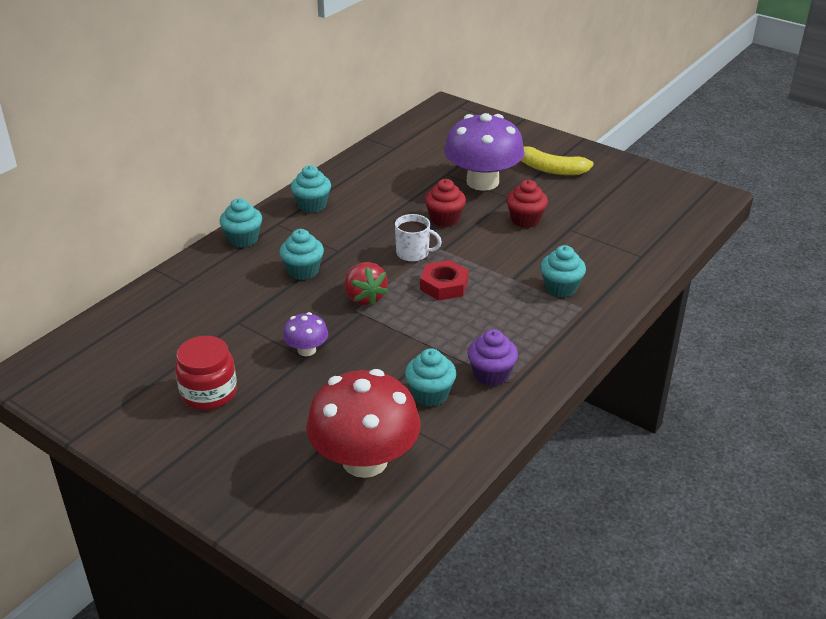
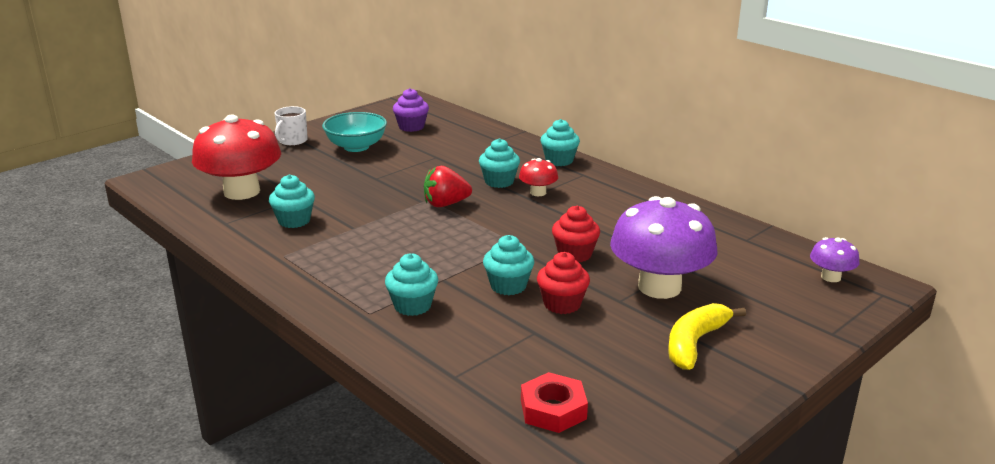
camera: 100 degrees right, 10 degrees down
red jar [175,336,237,410] -> turquoise bowl [322,112,387,152]
purple mushroom [283,312,328,356] -> purple mushroom moved to [810,237,859,282]
turquoise cupcake [291,165,331,213] -> turquoise cupcake moved to [483,235,534,295]
white mug [395,214,442,262] -> white mug moved to [275,106,308,146]
red nut [420,260,469,301] -> red nut moved to [521,372,588,433]
purple cupcake [468,329,518,386] -> purple cupcake moved to [393,88,429,132]
none -> red mushroom [519,158,558,196]

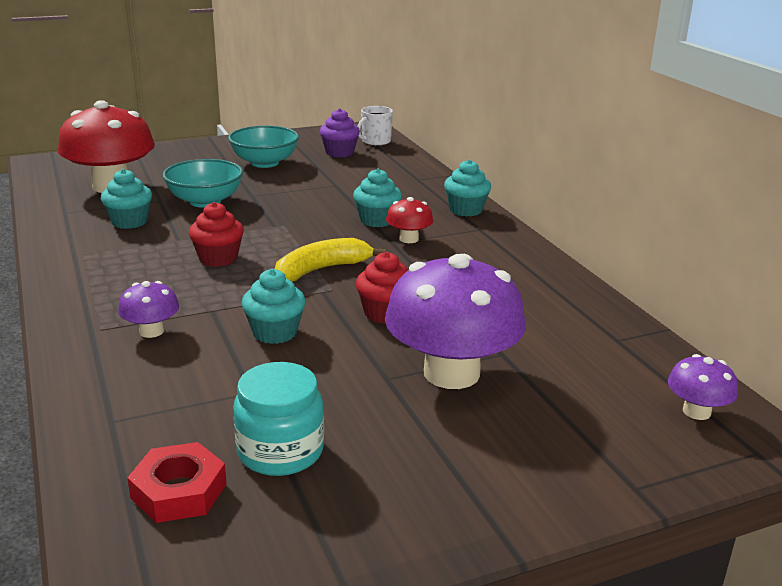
camera: 20 degrees right, 0 degrees up
white mug [275,106,308,146] -> white mug moved to [357,106,393,146]
turquoise cupcake [385,253,438,316] -> purple mushroom [118,281,179,338]
red strawberry [424,166,472,207] -> none
red cupcake [537,252,590,314] -> red cupcake moved to [189,202,244,267]
yellow banana [668,303,746,370] -> yellow banana moved to [275,238,387,282]
none -> turquoise bowl [163,159,243,208]
none -> turquoise jar [233,362,324,476]

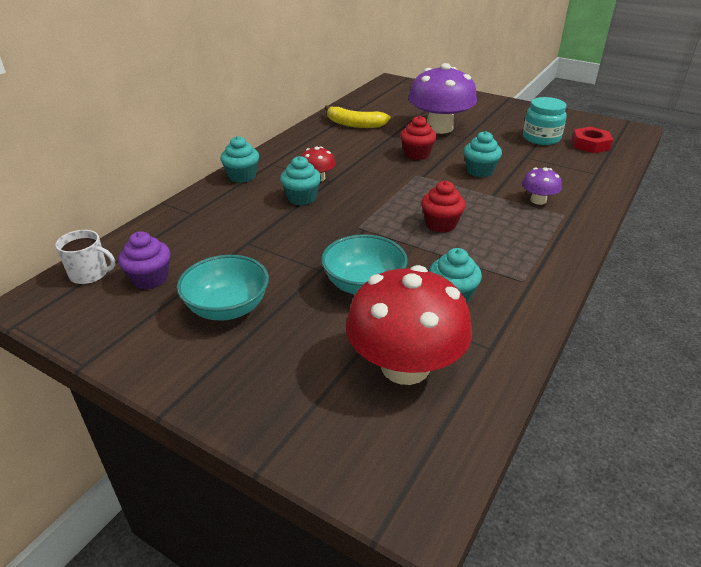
camera: 125 degrees left, 10 degrees up
yellow banana [275,238,387,282] -> yellow banana moved to [324,105,390,128]
purple mushroom [668,354,738,420] -> none

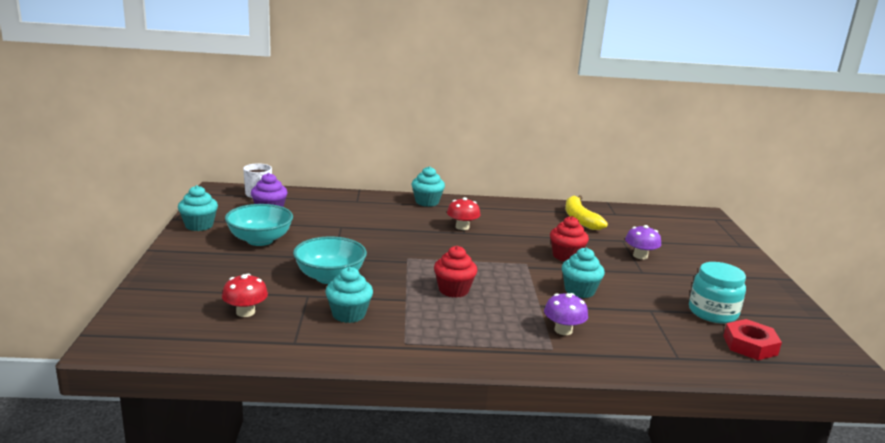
camera: 55 degrees right, 15 degrees down
turquoise cupcake [280,156,321,205] -> turquoise cupcake moved to [178,185,218,231]
red mushroom [346,265,472,385] -> red mushroom [222,274,268,317], size x0.46
purple mushroom [408,63,477,134] -> purple mushroom [625,225,661,259], size x0.46

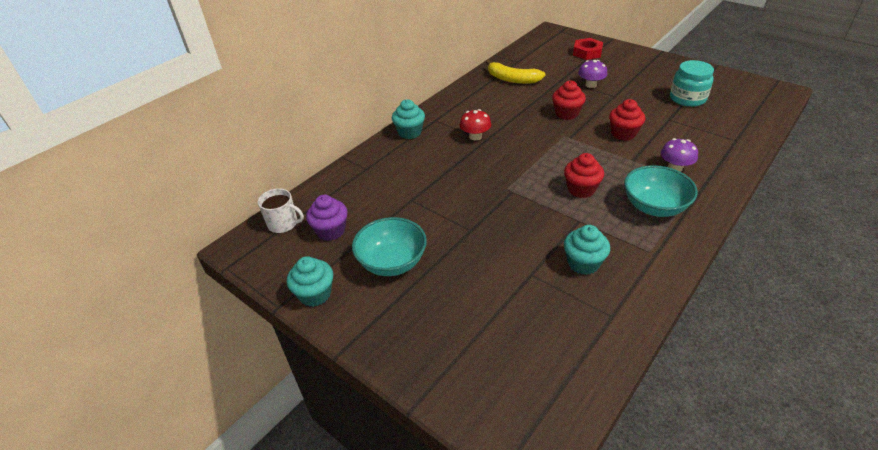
camera: 45 degrees left, 20 degrees up
red mushroom [222,274,268,317] -> none
turquoise bowl [293,236,367,284] -> turquoise bowl moved to [624,165,698,217]
turquoise cupcake [562,248,605,298] -> red cupcake [609,99,645,141]
red nut [723,319,782,360] -> red nut moved to [573,38,603,60]

